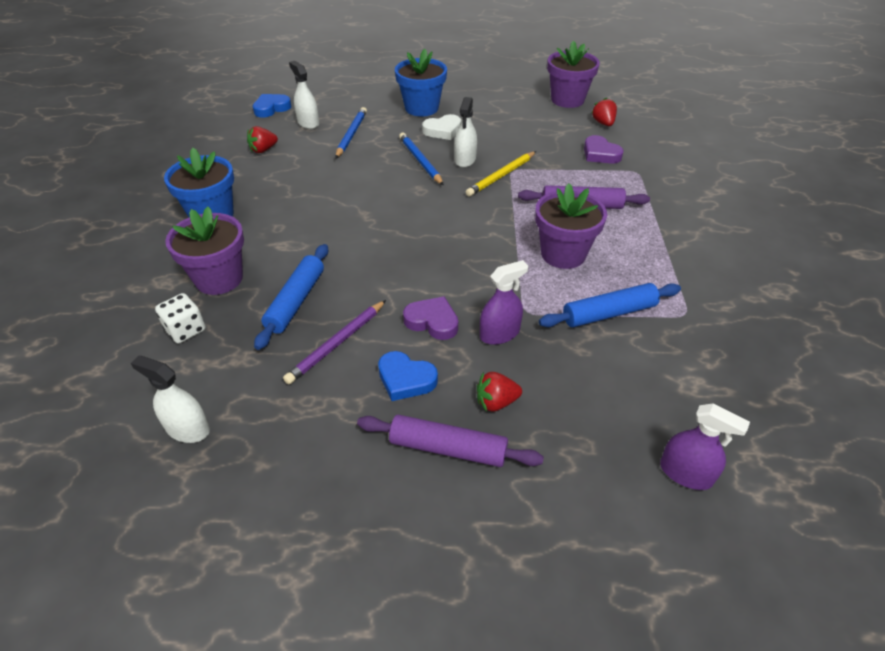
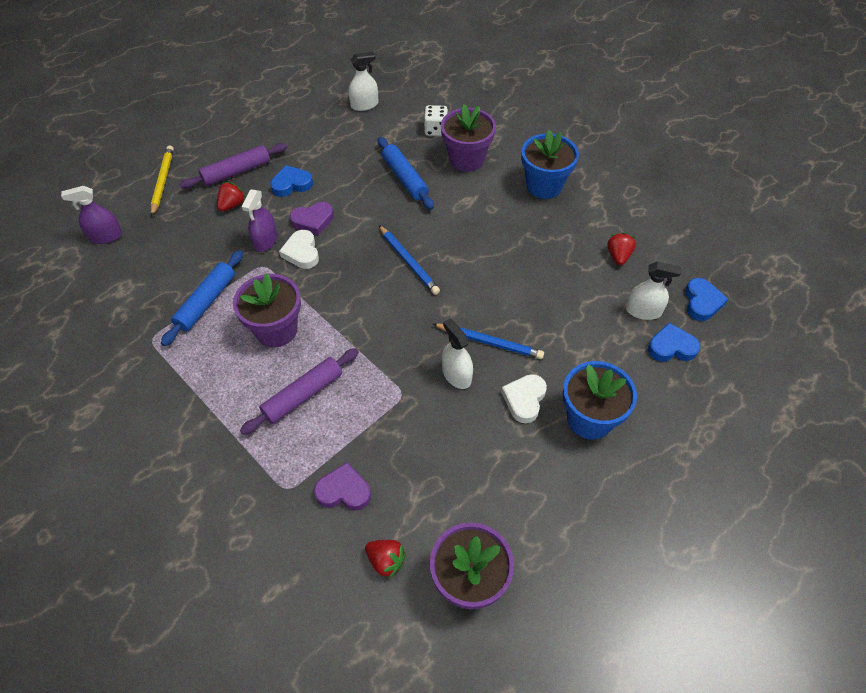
camera: 135 degrees right, 10 degrees up
purple pencil [283,300,386,384] -> none
blue pencil [335,107,367,158] -> blue pencil moved to [379,225,440,295]
yellow pencil [466,151,536,197] -> yellow pencil moved to [151,145,174,216]
none -> white heart [279,230,319,269]
none -> blue heart [648,323,700,362]

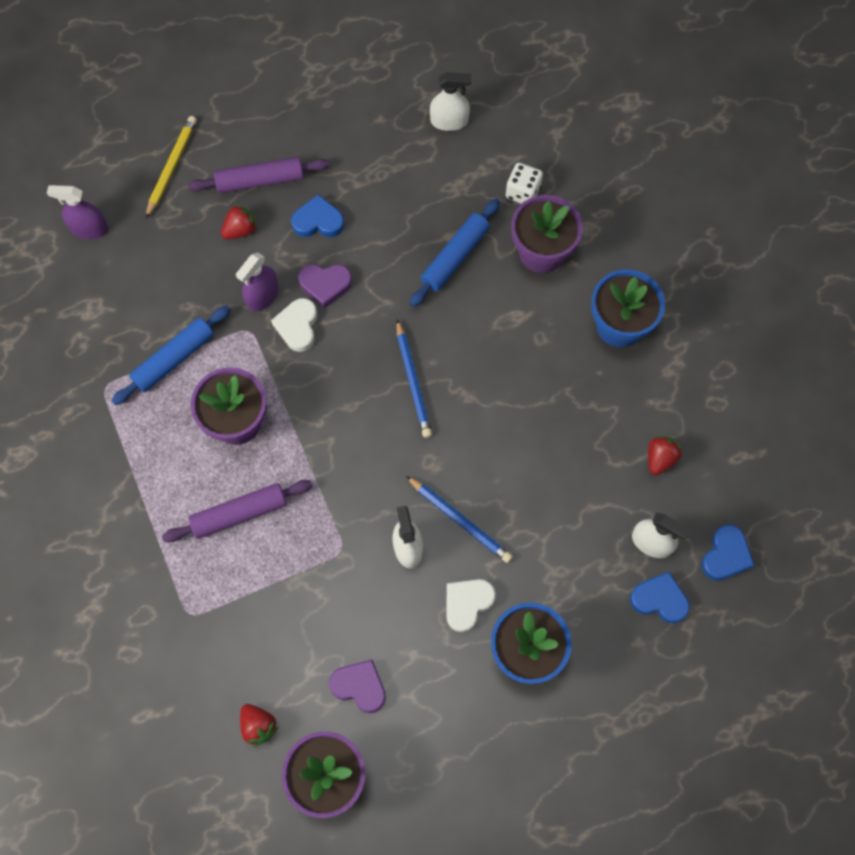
camera: 20 degrees right, 15 degrees up
purple heart [314,462,371,511] -> purple heart moved to [329,660,386,713]
blue rolling pin [378,137,434,210] -> blue rolling pin turned 45 degrees clockwise [410,199,500,307]

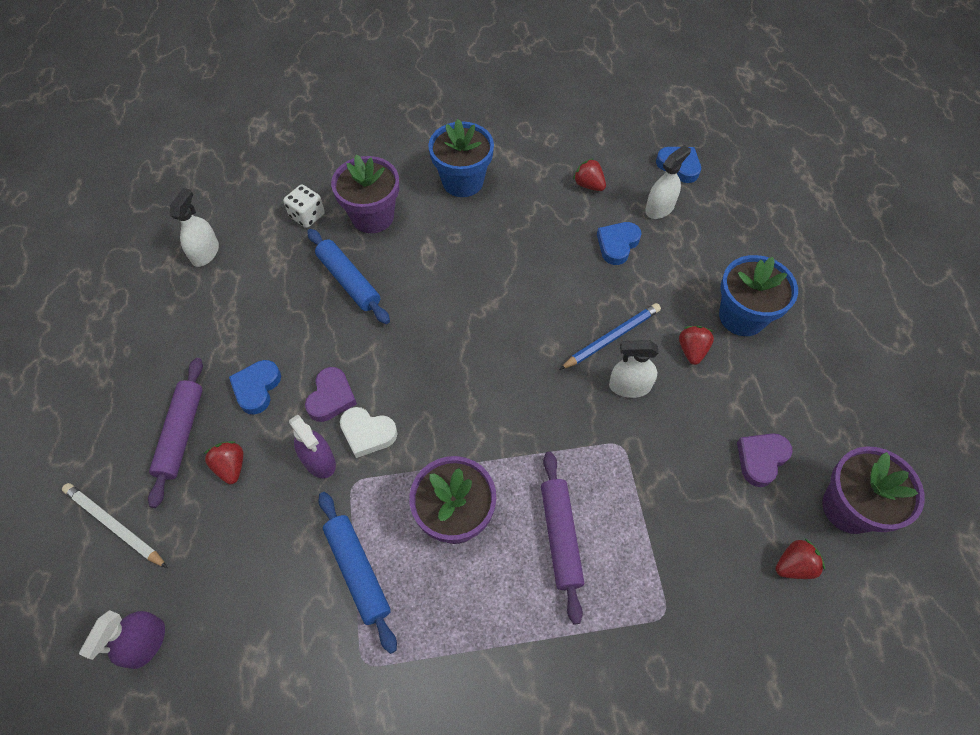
camera: 75 degrees left, 10 degrees down
yellow pencil [145,116,197,219] -> white pencil [62,483,168,568]
blue pencil [396,319,432,438] -> none
white heart [446,579,496,633] -> red strawberry [679,326,714,365]
blue heart [630,572,690,623] -> blue heart moved to [597,222,641,265]

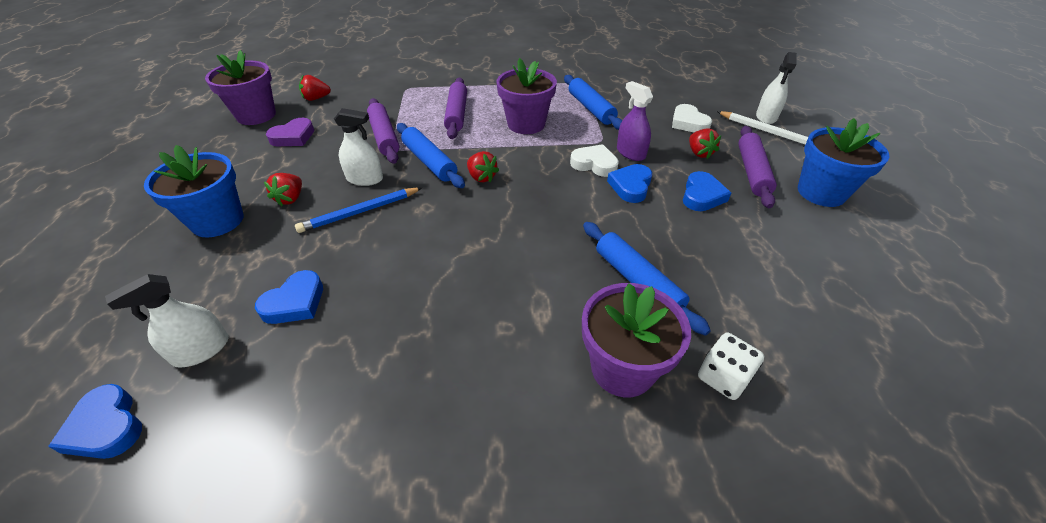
camera: 175 degrees left, 15 degrees down
purple spray bottle [79,610,165,669] -> none
white spray bottle [170,188,219,267] -> white spray bottle moved to [756,52,797,124]
purple heart [305,367,357,422] -> blue heart [607,164,652,203]
blue flower pot [428,119,494,197] -> blue flower pot moved to [798,118,890,207]
red strawberry [573,158,606,191] -> red strawberry moved to [467,151,499,183]
none -> purple rolling pin [367,98,399,164]
none -> blue rolling pin [397,123,465,188]
none -> white heart [672,104,712,132]

